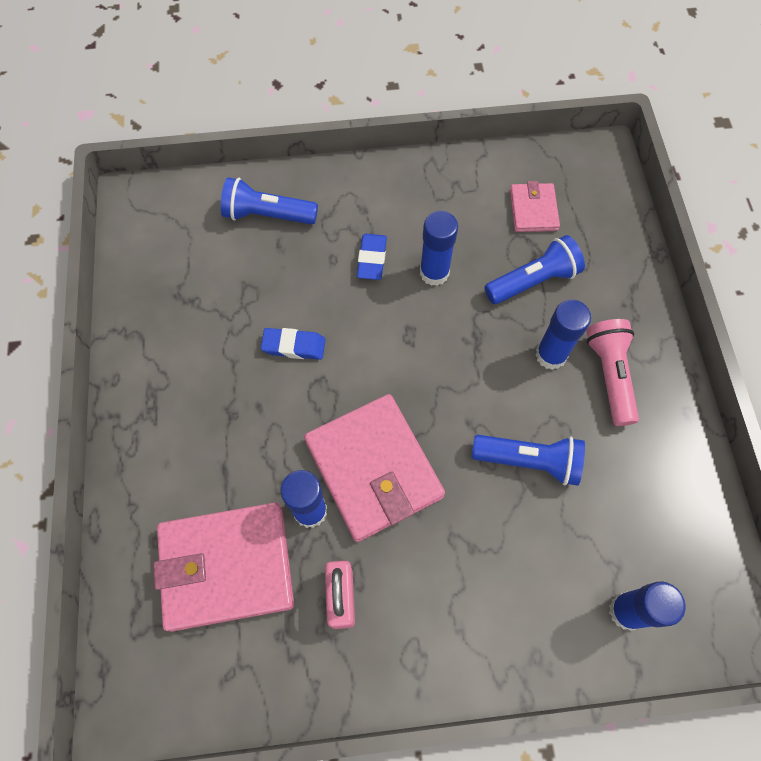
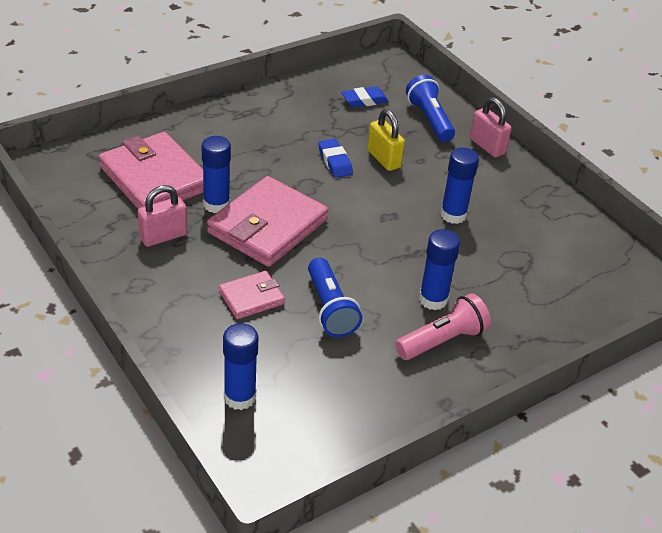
camera: 60 degrees right, 25 degrees down
blue eraser [357,234,387,280] -> blue eraser moved to [341,87,389,107]
blue flashlight [485,235,585,304] -> none
pink wallet [510,181,560,232] -> pink wallet moved to [219,271,285,319]
none -> yellow padlock [367,109,405,171]
none -> pink padlock [470,97,512,157]

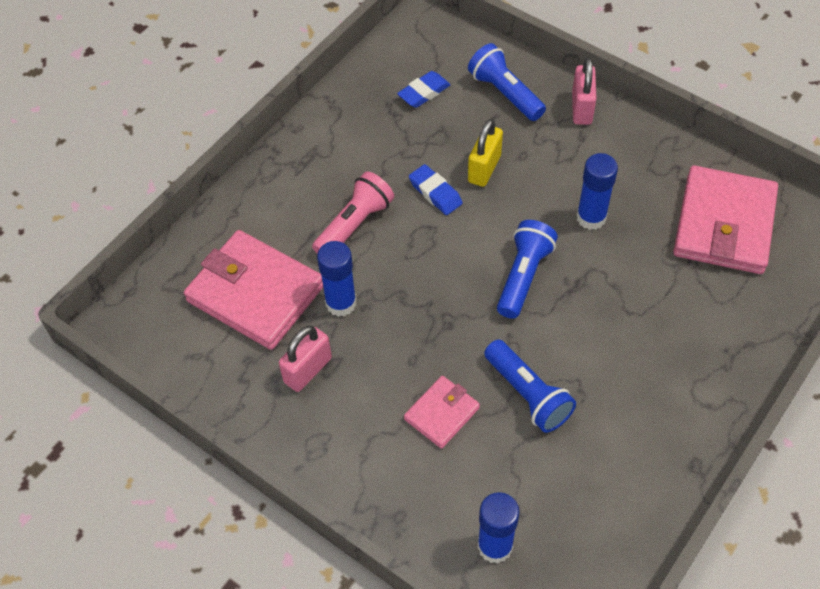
camera: 15 degrees left, 15 degrees up
pink wallet [207,176,328,267] -> pink wallet moved to [673,165,778,274]
yellow padlock [367,109,405,171] -> yellow padlock turned 75 degrees clockwise [468,119,503,187]
pink flashlight [395,293,491,360] -> pink flashlight moved to [312,171,394,254]
blue glue stick [419,229,460,310] -> none
pink padlock [470,97,512,157] -> pink padlock turned 60 degrees clockwise [572,58,597,125]
none -> blue flashlight [497,220,558,319]

